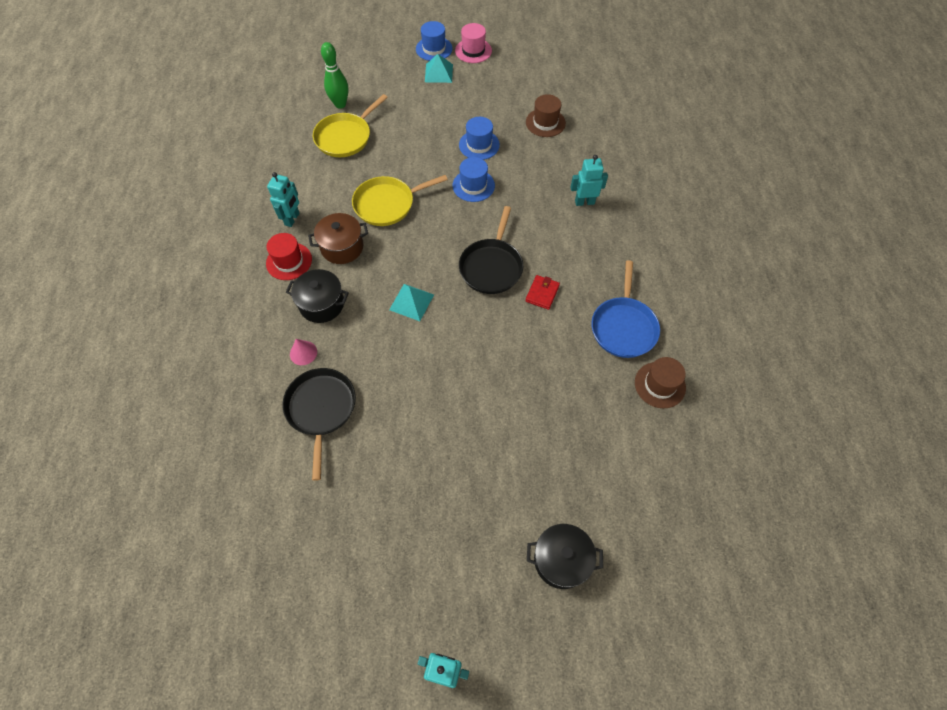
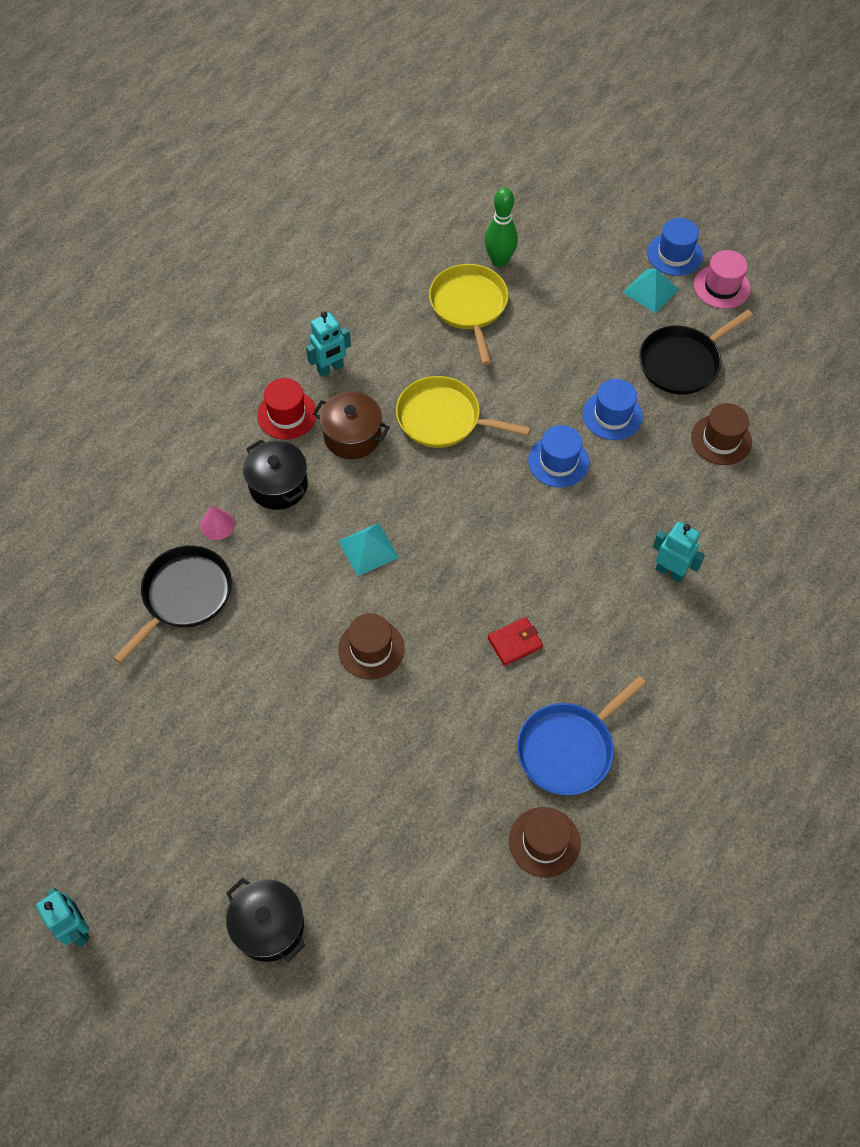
camera: 40 degrees right, 0 degrees up
yellow pan [313,94,388,157] -> yellow pan turned 90 degrees clockwise [429,264,509,365]
black pan [459,206,523,294] -> black pan moved to [639,310,753,394]
none -> brown hat [338,613,404,679]

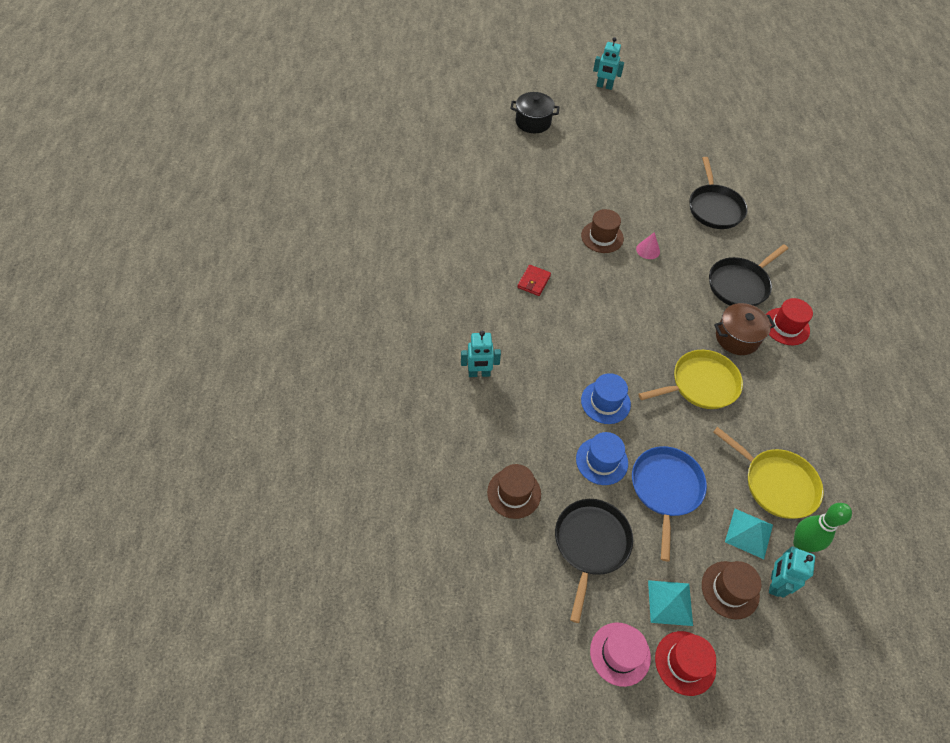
camera: 140 degrees right, 5 degrees down
pink cone [200,506,235,540] -> pink cone moved to [636,232,660,259]
black pot [243,439,308,510] -> black pan [709,244,788,306]
turquoise robot [306,312,351,377] -> turquoise robot moved to [769,546,815,598]
turquoise pyramid [339,523,399,576] -> turquoise pyramid moved to [725,509,773,559]
brown hat [509,807,580,878] -> brown hat moved to [702,561,761,619]
blue pan [517,676,646,795] -> blue pan moved to [632,446,707,562]
blue hat [647,218,703,276] -> red hat [655,631,716,696]

